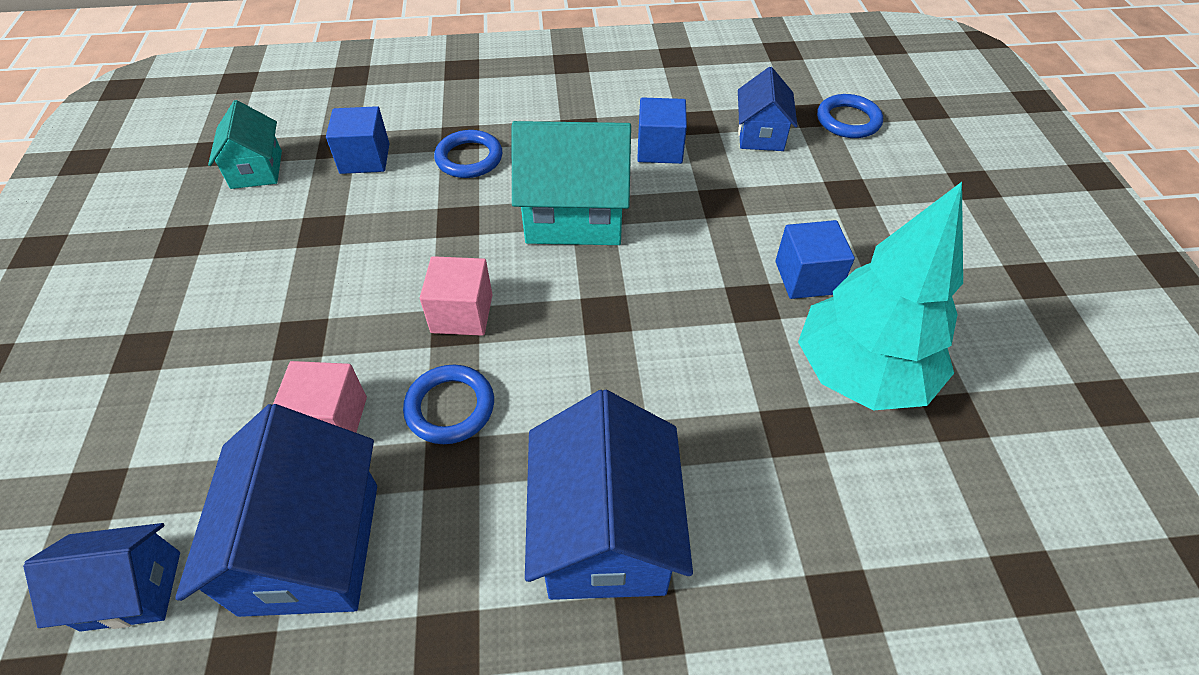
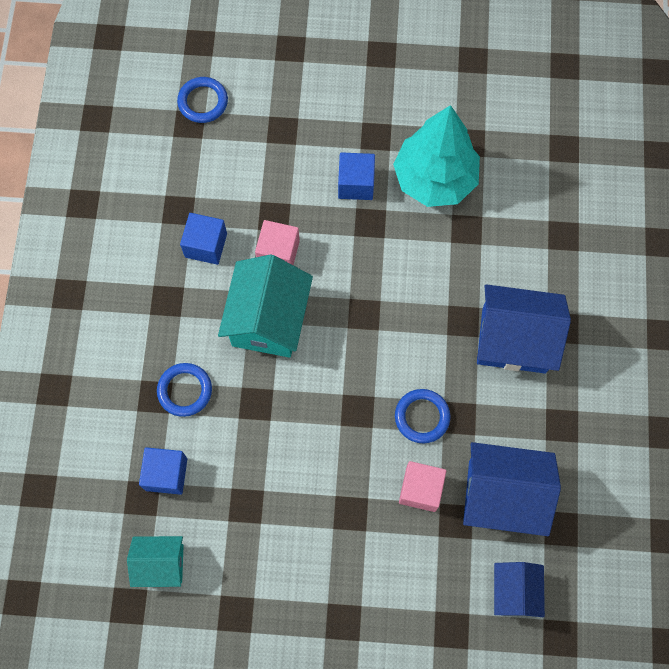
camera: 80 degrees left, 20 degrees up
pink cube [420,256,492,336] -> pink cube moved to [255,220,300,265]
blue house [738,67,798,151] -> none

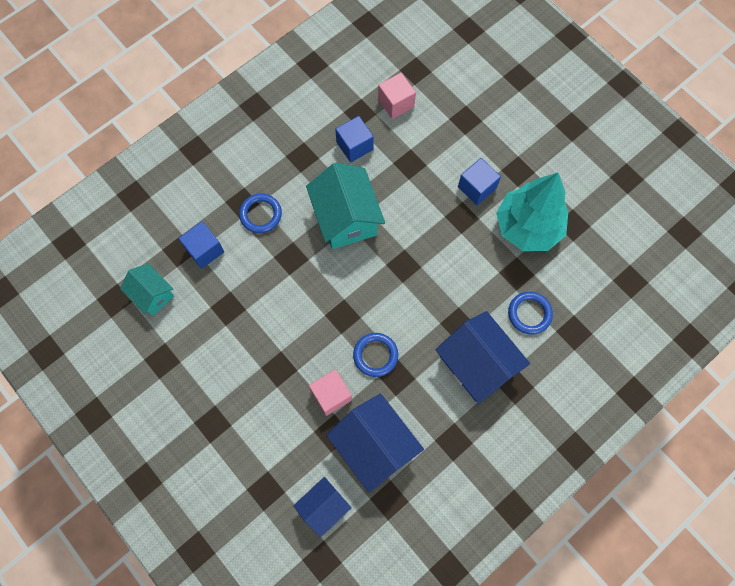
camera: 45 degrees right, 0 degrees up
blue ring [177,77,228,123] -> blue ring moved to [508,292,553,334]
turquoise house [218,254,313,358] -> turquoise house turned 75 degrees counterclockwise [306,163,385,249]
pink cube [255,220,300,265] -> pink cube moved to [378,73,416,119]

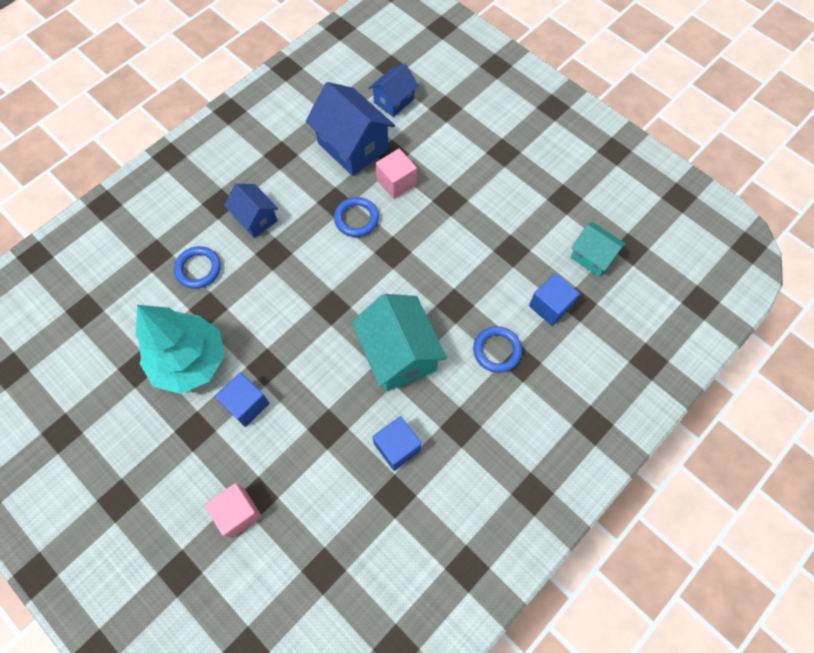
camera: 175 degrees right, 5 degrees down
pink cube [378,73,416,119] -> pink cube moved to [204,483,262,538]
blue house [436,311,530,404] -> blue house [224,184,278,238], size x0.59

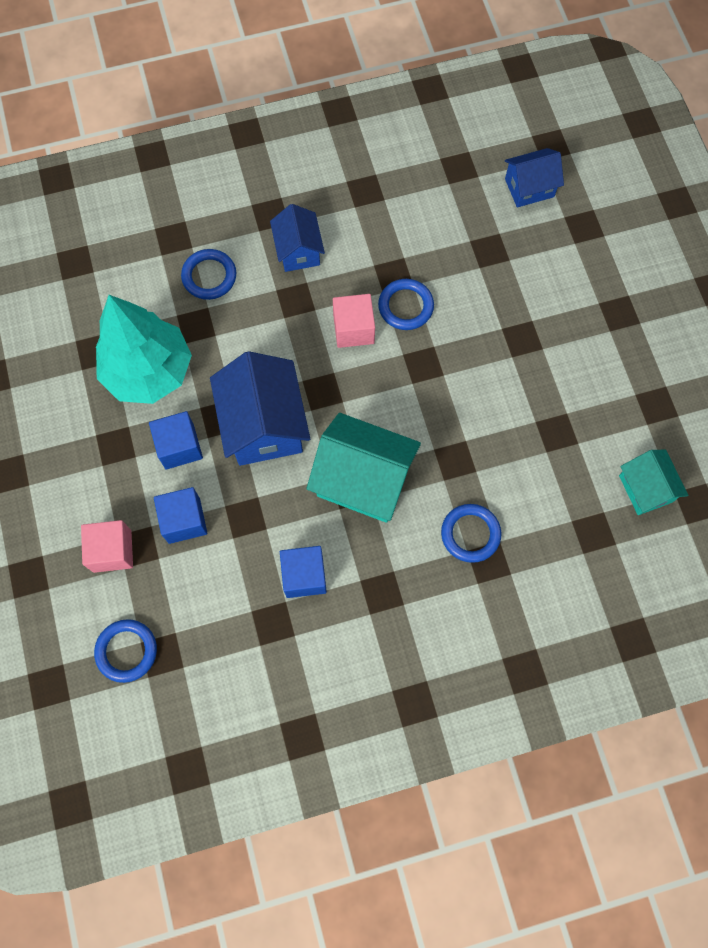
camera: 30 degrees right, 5 degrees up
blue house [306,82,395,176] -> blue house moved to [210,351,310,466]
turquoise house [351,294,447,392] -> turquoise house turned 75 degrees counterclockwise [307,413,421,523]
pink cube [376,149,417,199] -> pink cube moved to [333,294,375,348]
blue cube [529,273,580,326] -> blue cube moved to [154,487,207,544]
none -> blue ring [94,619,157,683]

